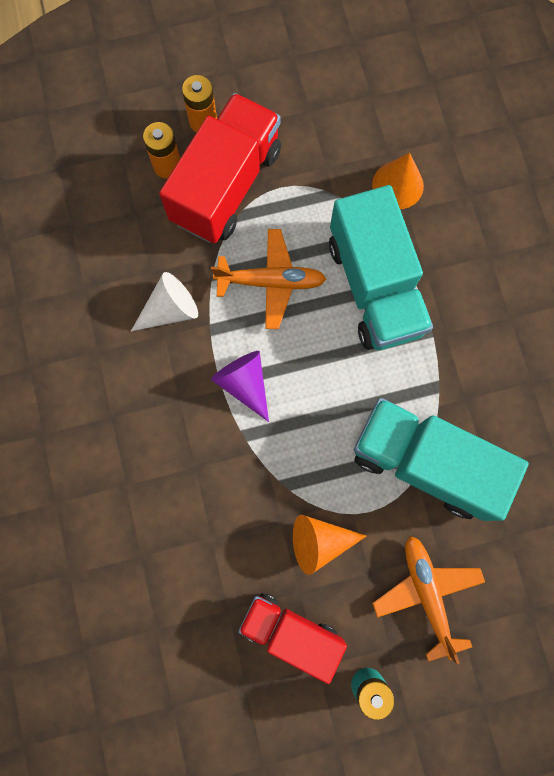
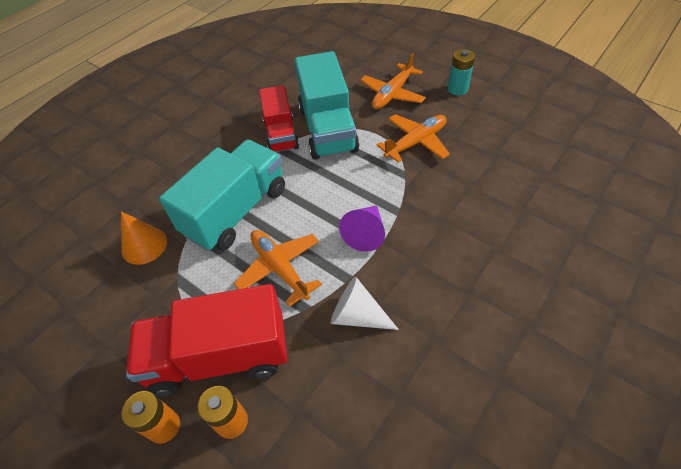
camera: 125 degrees left, 25 degrees down
red truck [238,593,347,684] -> red truck moved to [259,85,299,152]
orange cone [293,515,366,575] -> orange plane [377,114,450,162]

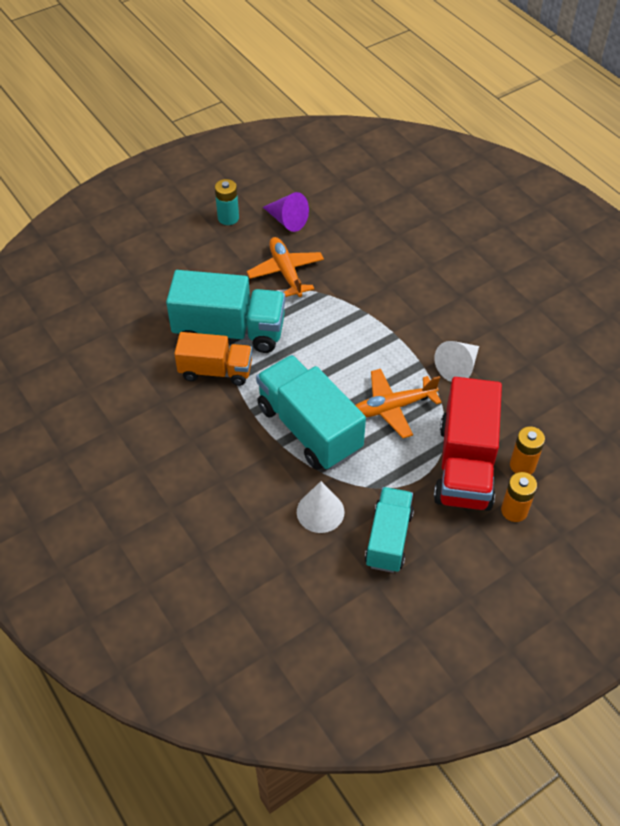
camera: 75 degrees left, 0 degrees up
orange cone [121,211,167,265] -> white cone [297,481,344,533]
red truck [259,85,299,152] -> orange truck [174,332,252,386]
purple cone [339,205,385,252] -> purple cone moved to [263,192,309,232]
orange plane [360,53,426,109] -> none
none -> turquoise truck [365,487,414,573]

